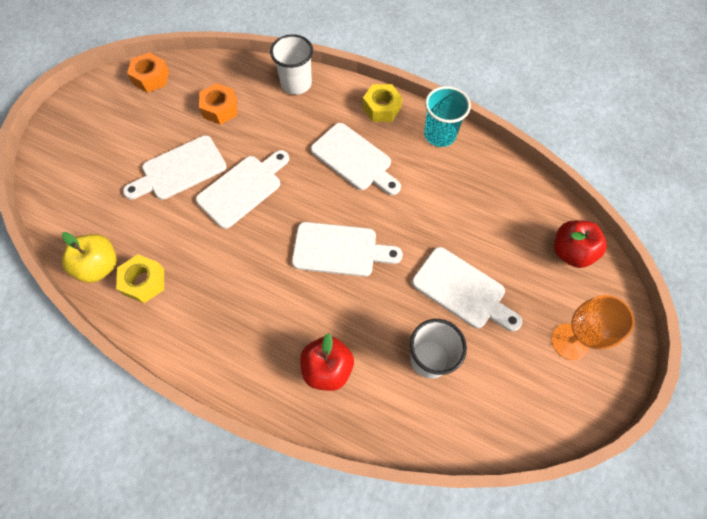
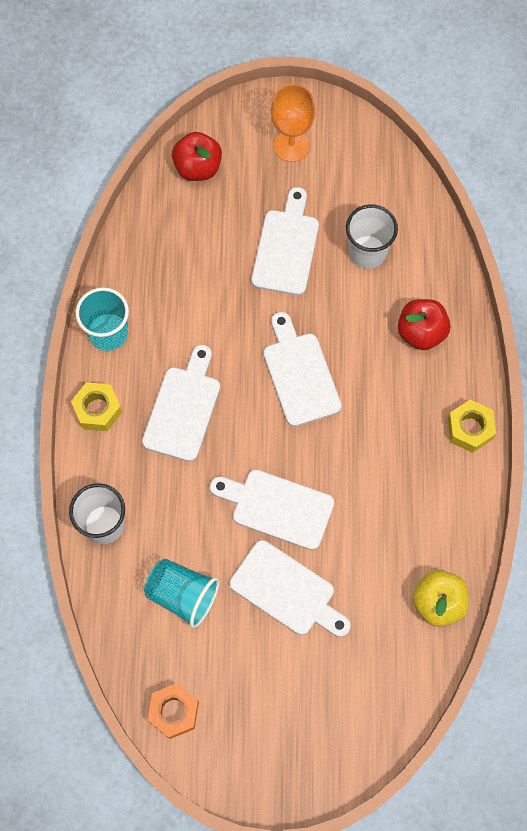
camera: 115 degrees left, 5 degrees up
yellow nut [116,254,164,303] -> yellow nut moved to [447,400,496,453]
orange nut [199,83,237,125] -> turquoise cup [144,559,219,628]

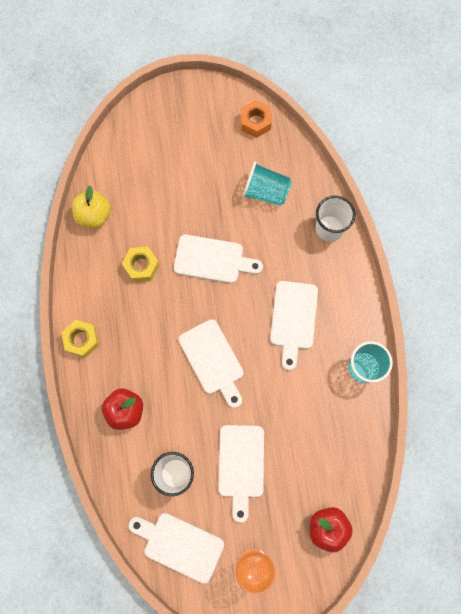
camera: 170 degrees right, 5 degrees up
yellow nut [71,382,122,431] -> yellow nut moved to [122,247,159,282]
white cutting board [230,540,351,637] -> white cutting board moved to [129,513,224,584]

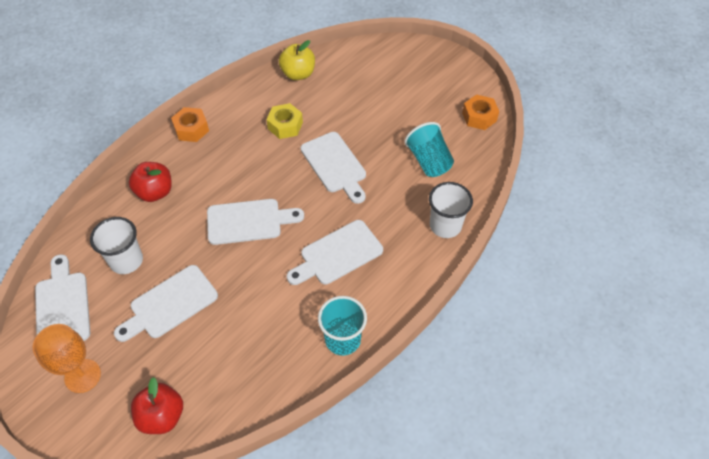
camera: 50 degrees right, 20 degrees down
yellow nut [61,320,99,358] -> orange nut [171,107,209,142]
white cutting board [179,319,243,408] -> white cutting board turned 120 degrees counterclockwise [207,199,304,245]

